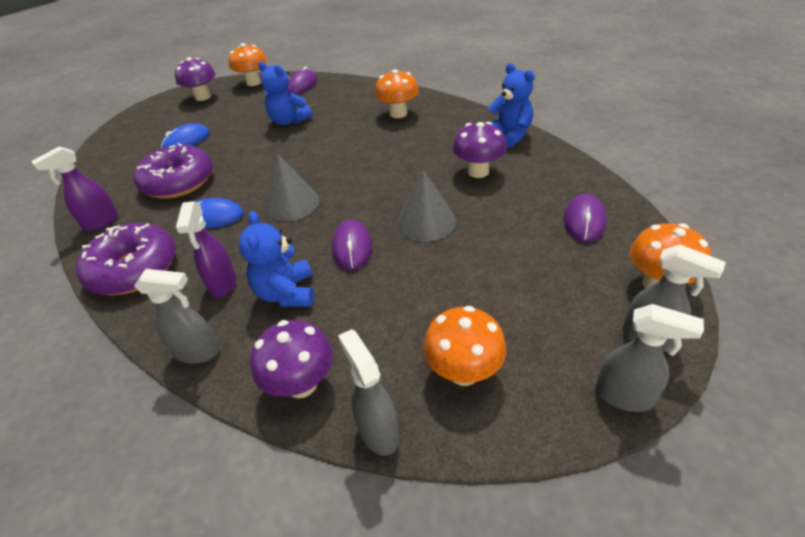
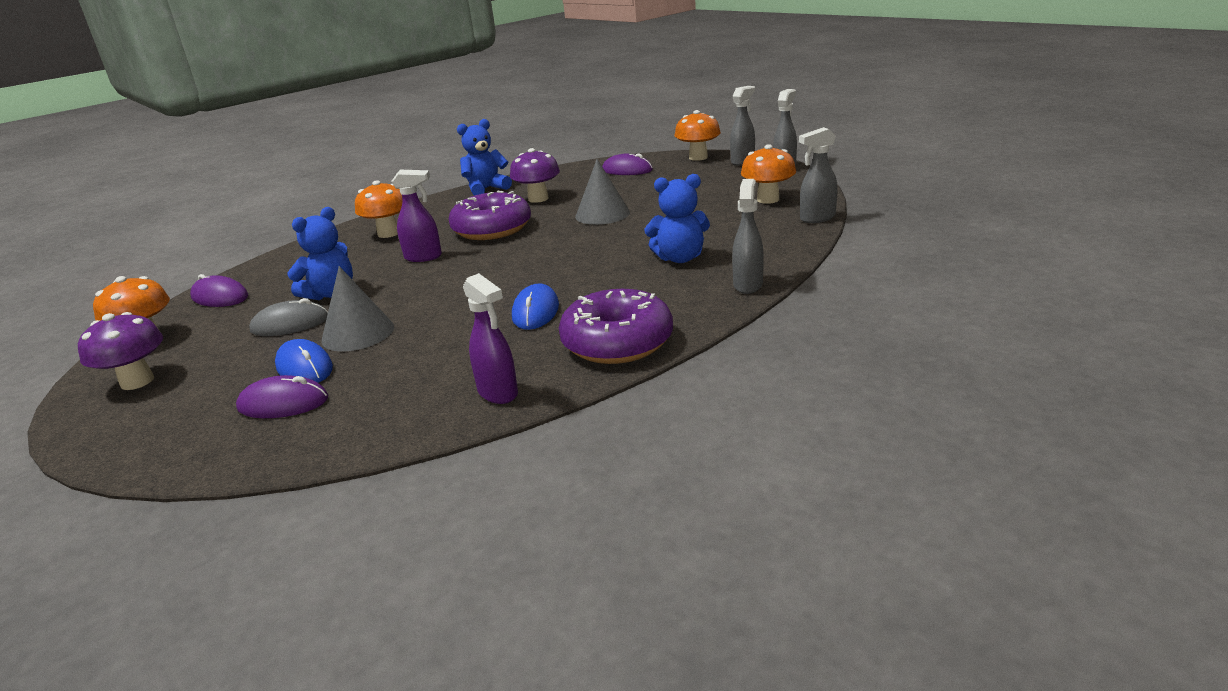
camera: 85 degrees left, 15 degrees down
purple donut [134,143,213,199] -> purple donut moved to [449,191,531,240]
purple spray bottle [176,201,237,298] -> purple spray bottle moved to [392,170,442,262]
purple mushroom [250,320,333,398] -> none
grey cone [265,154,319,221] -> grey cone moved to [321,266,394,351]
purple mouse [332,220,372,270] -> purple mouse moved to [236,375,328,418]
none -> grey mouse [249,298,328,336]

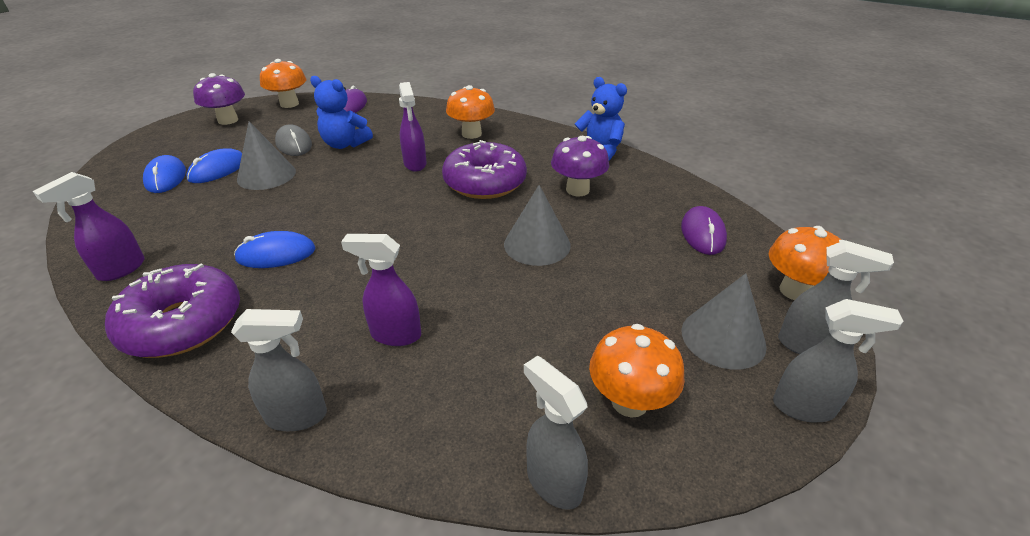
camera: 70 degrees right, 10 degrees up
purple mouse [236,375,328,418] -> blue mouse [143,155,186,193]
blue teddy bear [644,174,710,263] -> purple spray bottle [341,234,421,346]
none -> grey cone [682,273,767,370]

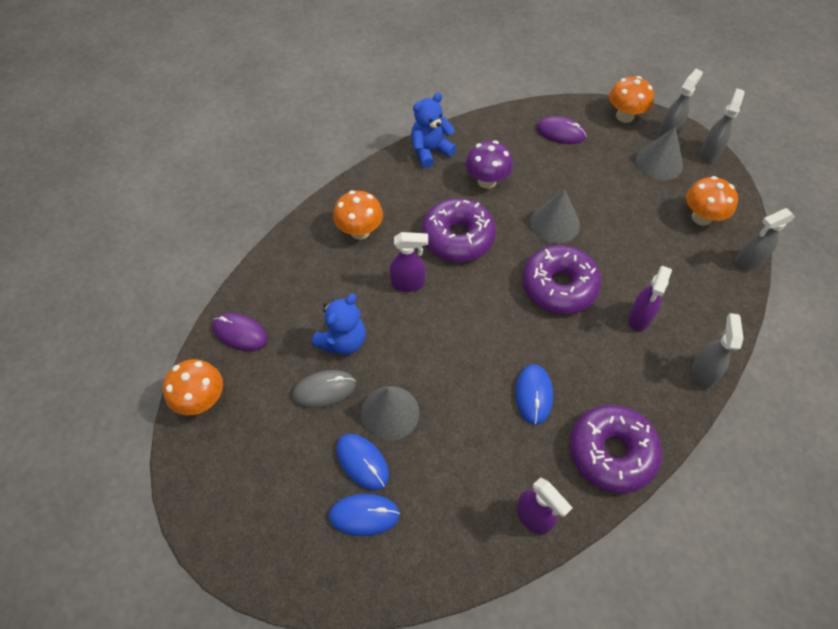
camera: 75 degrees left, 20 degrees up
purple mushroom [193,73,245,125] -> none
none -> purple donut [522,245,601,314]

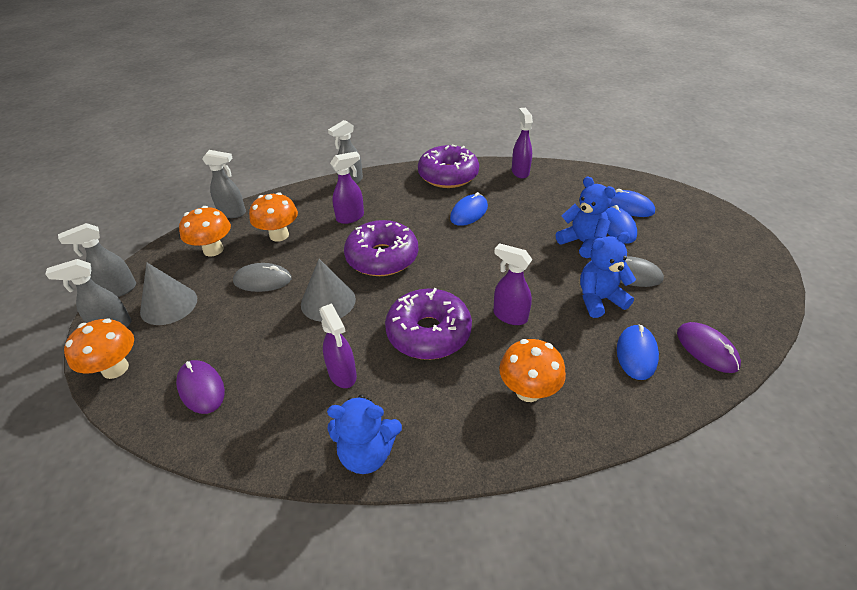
camera: 145 degrees left, 15 degrees down
orange mushroom [163,359,223,415] -> orange mushroom moved to [249,192,298,242]
grey cone [361,386,420,441] -> blue teddy bear [556,177,616,258]
purple mushroom [466,140,513,189] -> purple spray bottle [319,303,357,388]
none -> grey mouse [233,263,292,292]
none -> blue mouse [617,324,659,380]

